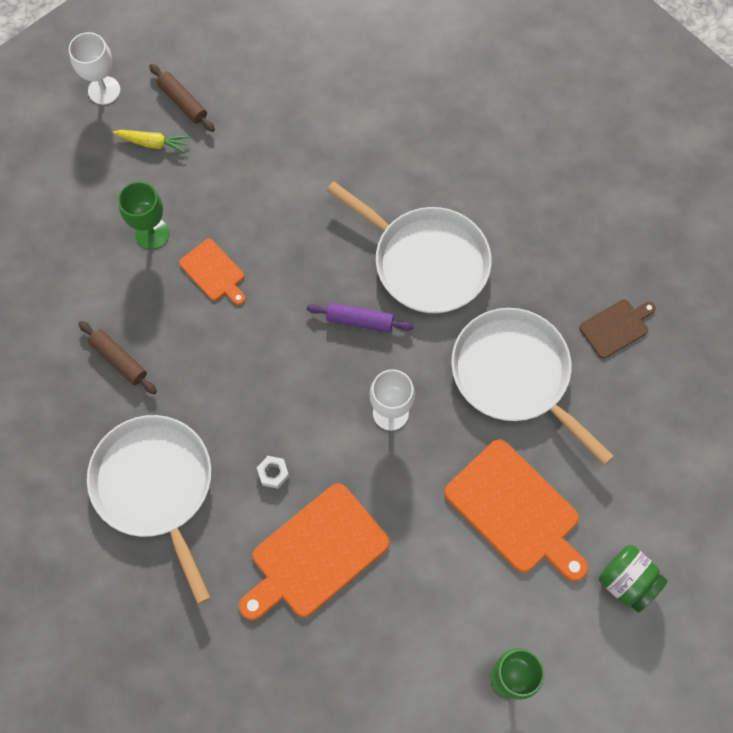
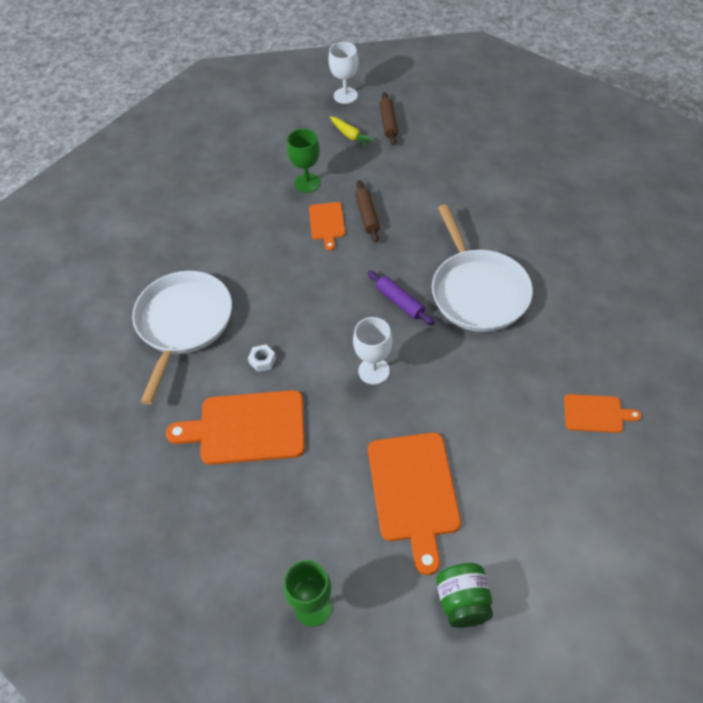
camera: 40 degrees right, 15 degrees down
brown rolling pin [78,321,157,394] -> brown rolling pin moved to [355,180,380,243]
white pan [451,308,614,465] -> none
brown cutting board [579,299,656,359] -> orange cutting board [564,394,642,433]

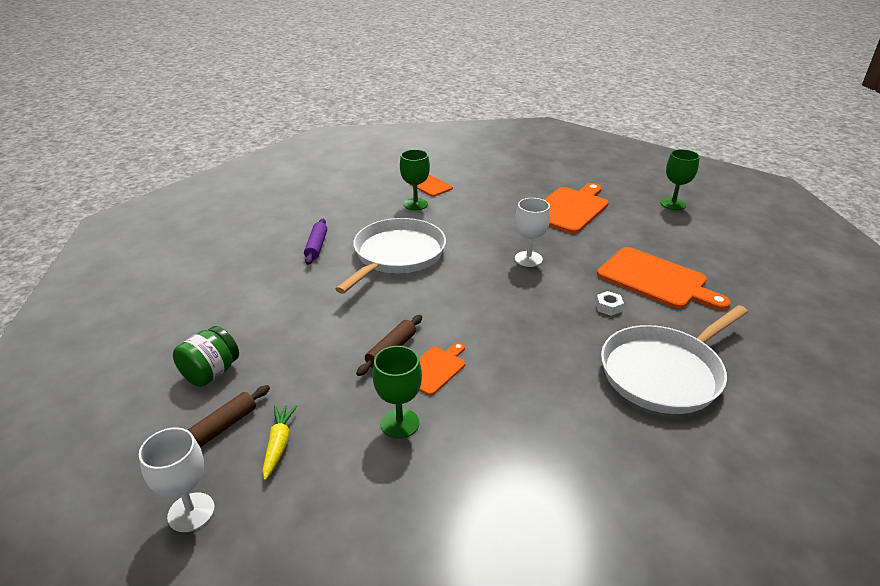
camera: 140 degrees left, 20 degrees down
purple rolling pin [368,271,435,326] -> purple rolling pin moved to [304,219,327,265]
green jar [436,563,493,628] -> green jar moved to [173,326,239,387]
none -> green goblet [400,149,430,210]

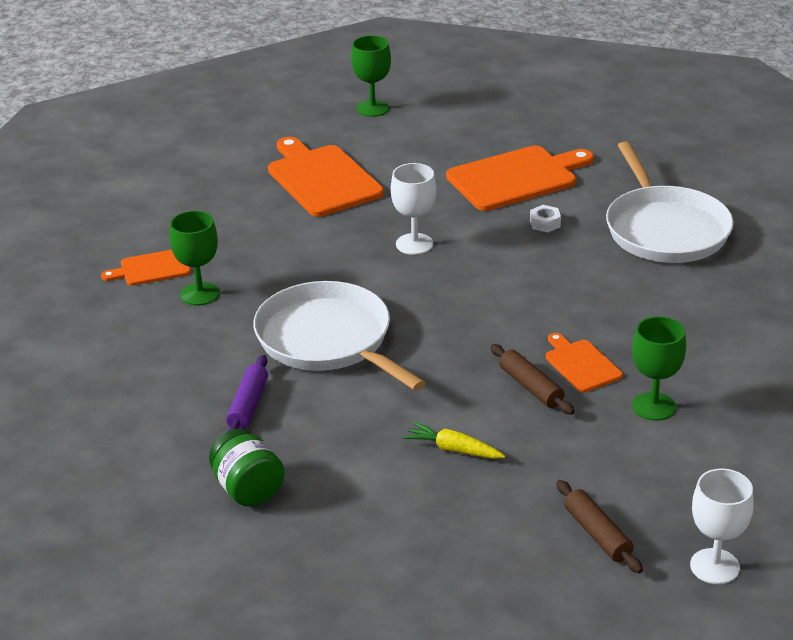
camera: 65 degrees left, 0 degrees up
green jar [173,326,239,387] -> green jar moved to [209,429,285,506]
yellow carrot [262,405,297,480] -> yellow carrot moved to [403,422,505,459]
purple rolling pin [304,219,327,265] -> purple rolling pin turned 75 degrees clockwise [226,355,268,432]

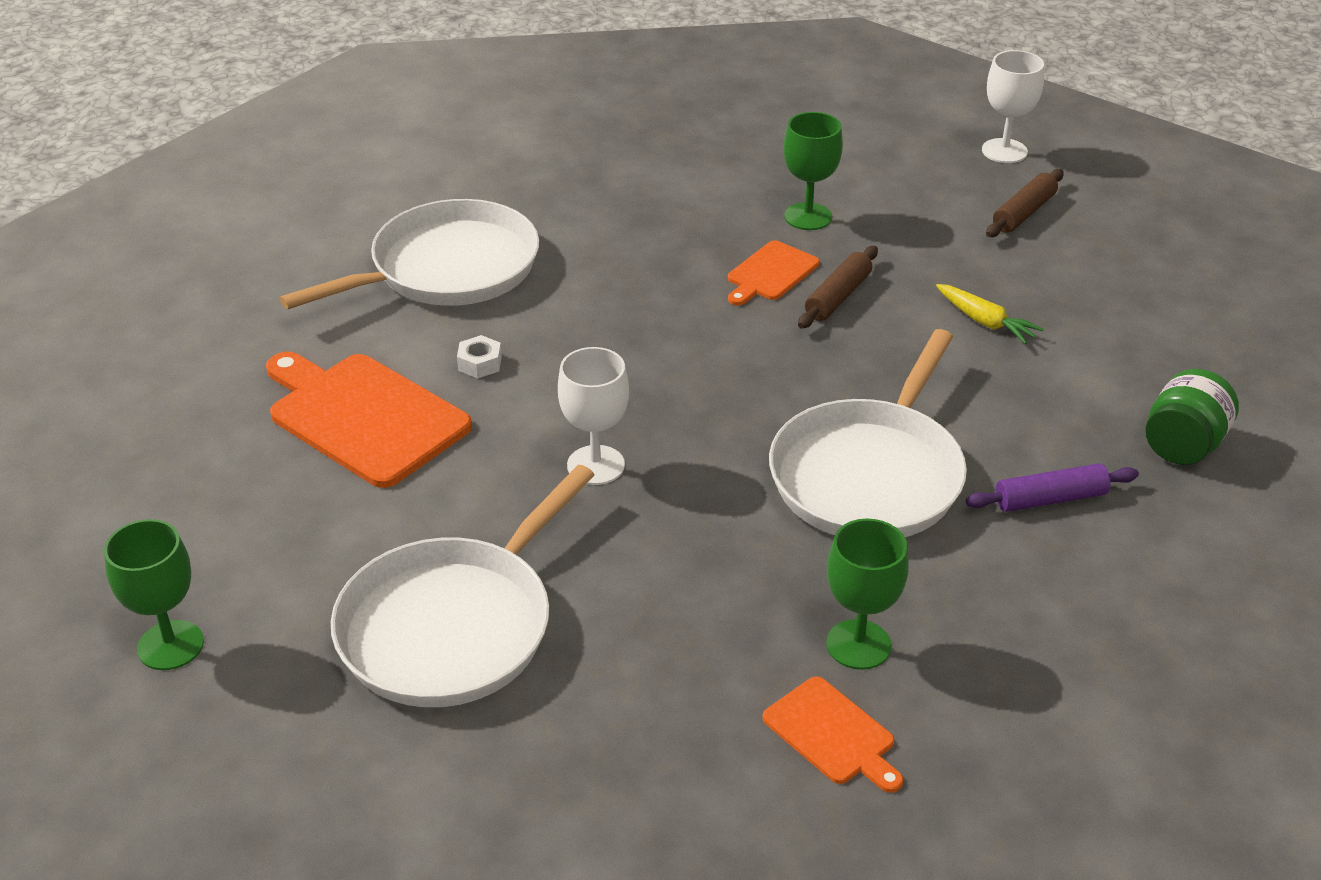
camera: 115 degrees left, 5 degrees up
orange cutting board [268,137,384,217] -> white pan [331,465,595,707]
yellow carrot [403,422,505,459] -> yellow carrot turned 45 degrees counterclockwise [936,284,1044,344]

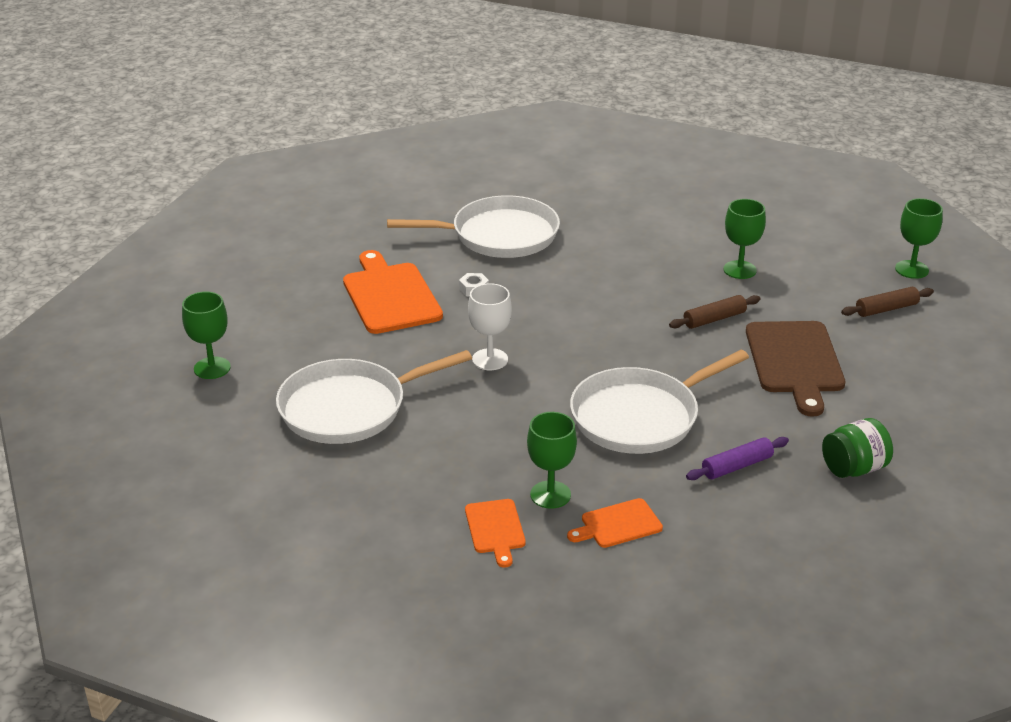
camera: 30 degrees right, 5 degrees down
orange cutting board [728,240,820,306] -> orange cutting board moved to [567,498,663,548]
yellow carrot [936,284,1044,344] -> brown cutting board [746,321,845,417]
purple rolling pin [966,463,1139,512] -> purple rolling pin turned 45 degrees counterclockwise [686,437,789,480]
white goblet [982,50,1044,163] -> green goblet [895,198,943,279]

